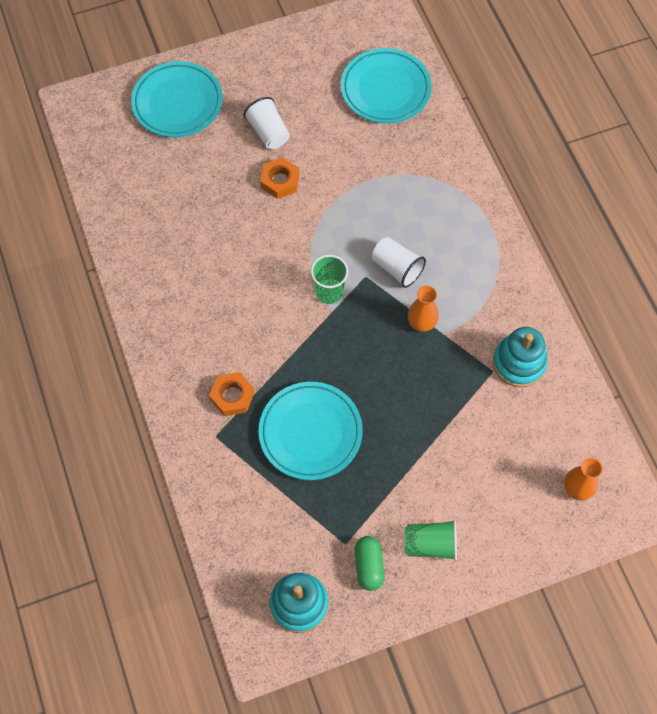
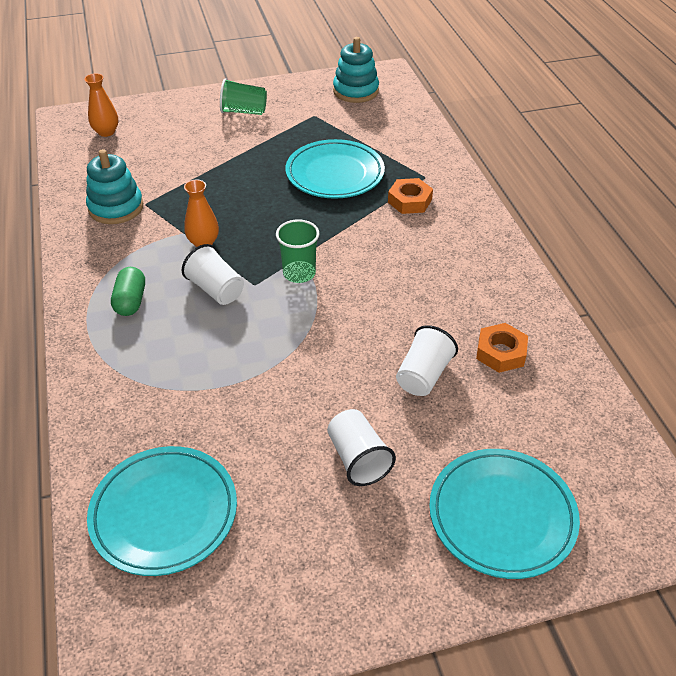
camera: 175 degrees left, 20 degrees down
orange nut [261,157,299,199] -> orange nut moved to [476,323,528,373]
green capsule [355,536,384,591] -> green capsule moved to [111,267,145,316]
none -> white cup [396,325,458,396]

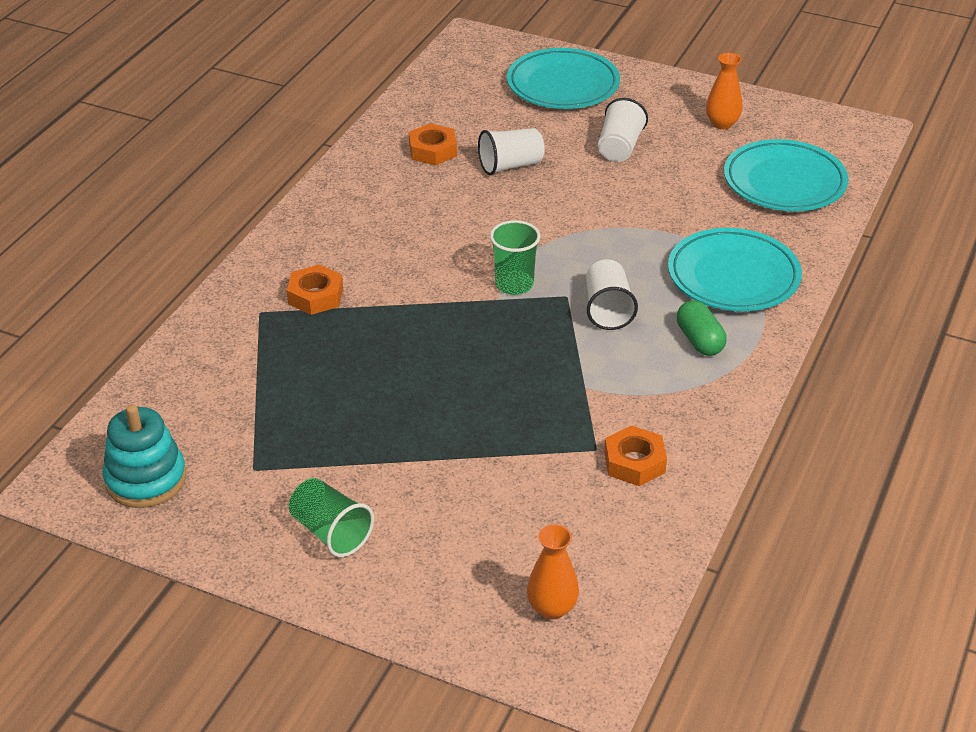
camera: 140 degrees left, 5 degrees down
turquoise stacking toy [86,149,143,224] -> orange nut [604,425,667,486]
green capsule [111,267,145,316] -> green capsule turned 60 degrees counterclockwise [677,300,727,356]
orange vase [184,180,219,247] -> orange vase moved to [706,53,743,129]
turquoise plate [285,139,385,199] -> turquoise plate moved to [668,228,802,311]

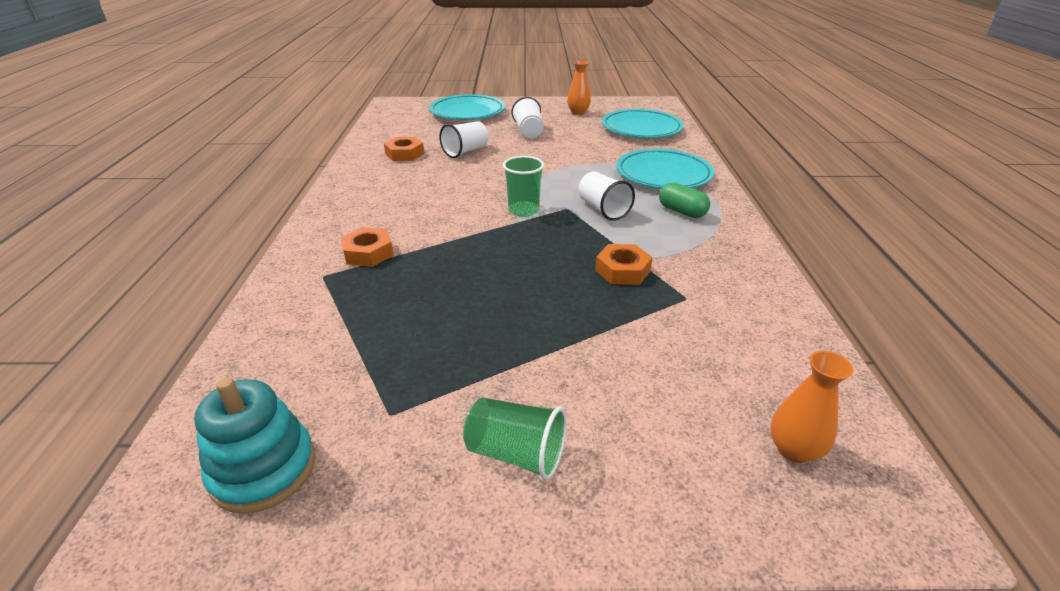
camera: 25 degrees left, 5 degrees down
orange nut [604,425,667,486] -> orange nut moved to [595,244,653,285]

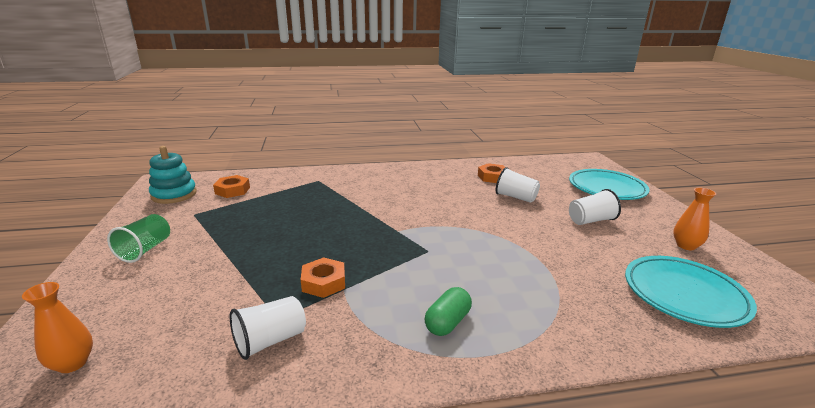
camera: 80 degrees right, 10 degrees down
orange nut [341,227,394,267] -> orange nut moved to [213,175,250,198]
green cup [503,156,544,217] -> none
white cup [578,172,635,221] -> white cup moved to [230,296,306,360]
turquoise plate [616,149,714,189] -> none

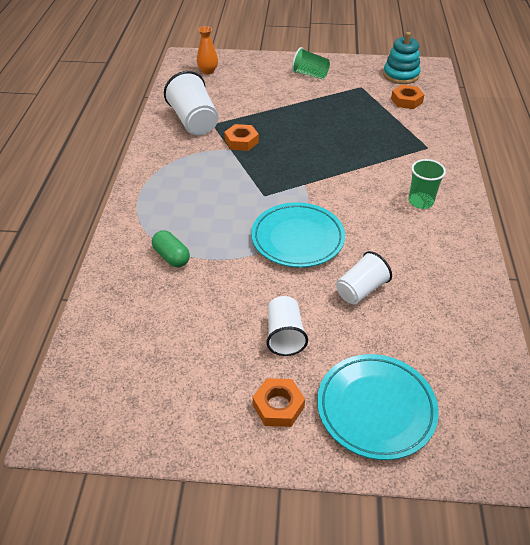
camera: 105 degrees right, 20 degrees up
white cup [230,296,306,360] -> white cup [164,71,218,136], size x1.56
green capsule [424,287,472,336] -> green capsule moved to [152,230,190,267]
orange nut [478,163,505,183] -> orange nut moved to [253,378,305,427]
turquoise plate [625,256,757,328] -> turquoise plate moved to [251,202,345,268]
orange vase [673,188,716,250] -> none
none -> green cup [409,159,446,209]

